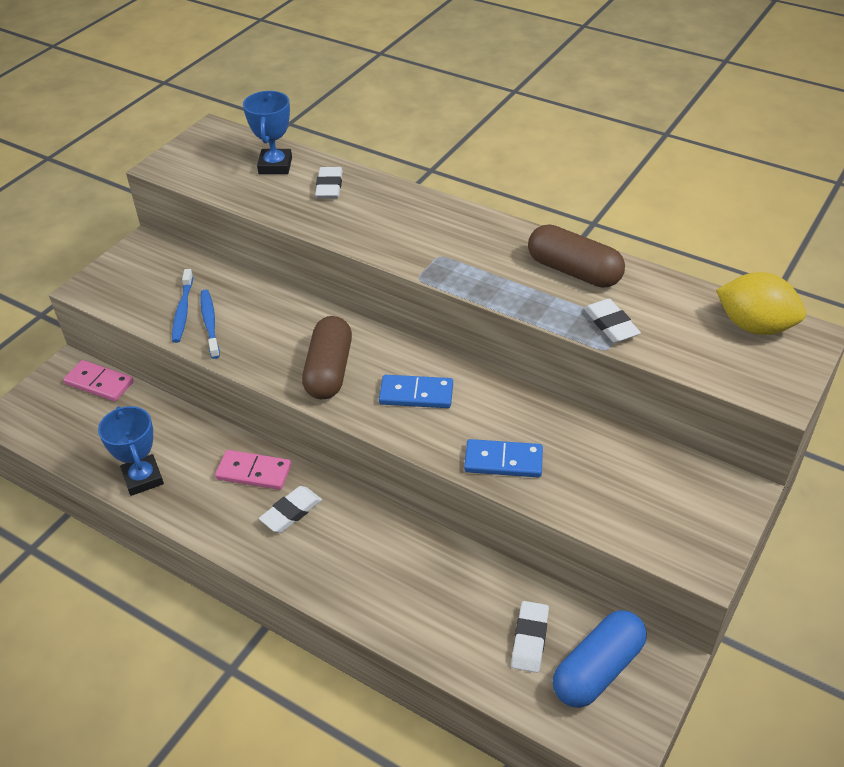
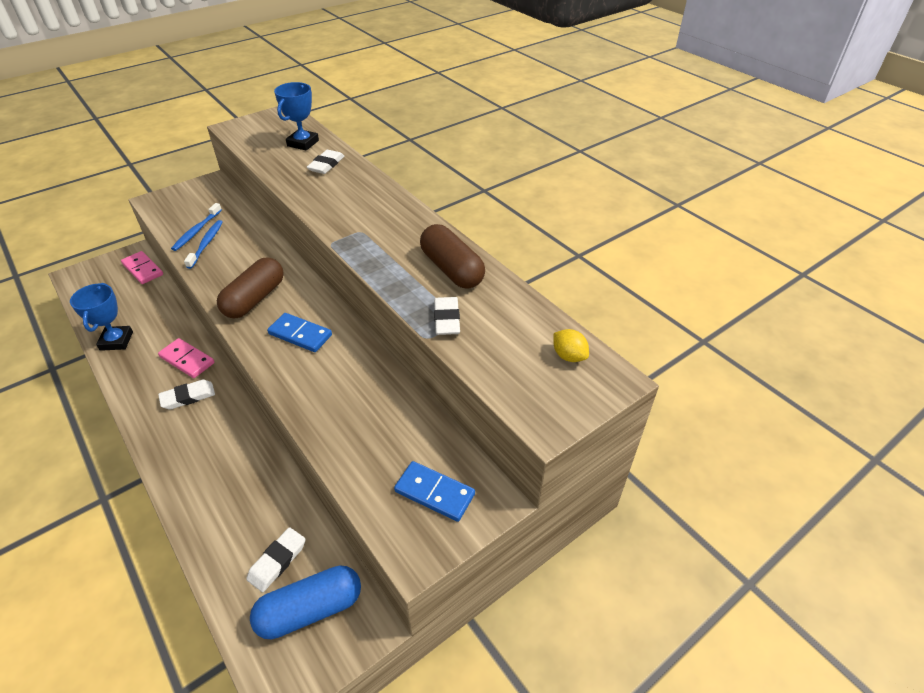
camera: 20 degrees right, 0 degrees up
blue domino [464,439,543,478] -> blue domino moved to [394,461,475,522]
yellow lemon [716,272,806,335] -> yellow lemon [553,329,589,362], size x0.54

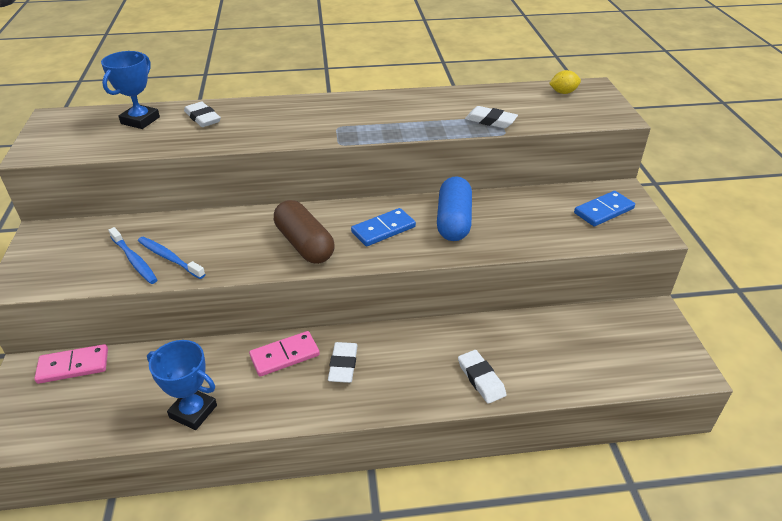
camera: 60 degrees left, 5 degrees down
white eraser [246,527,306,592] -> white eraser moved to [458,350,506,404]
blue capsule [250,566,361,640] -> blue capsule moved to [437,176,472,241]
blue trophy [274,82,319,151] -> blue trophy turned 60 degrees clockwise [101,51,160,129]
brown capsule [420,224,485,288] -> none

